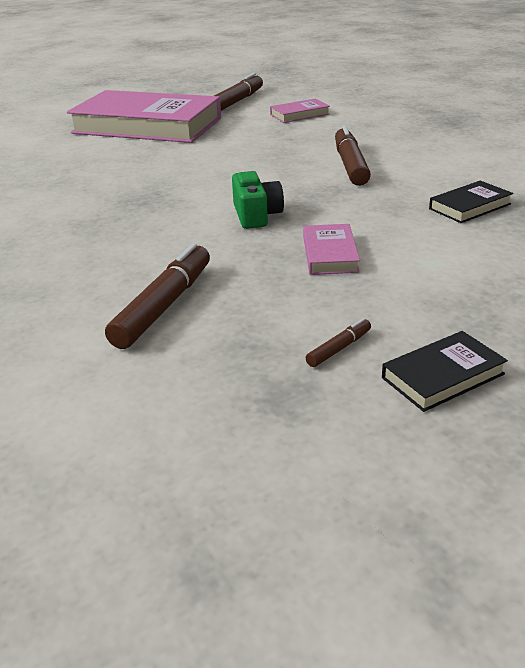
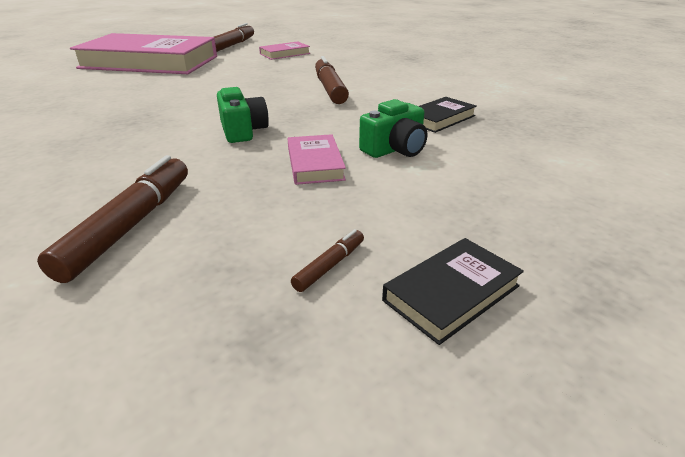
camera: 10 degrees left, 0 degrees up
none -> green camera [359,99,427,158]

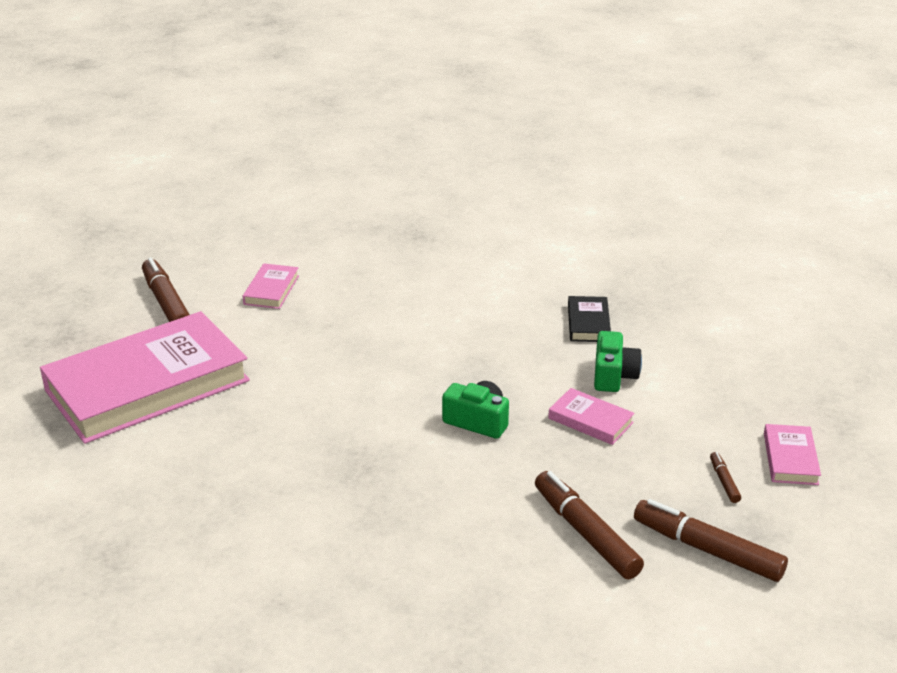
camera: 45 degrees left, 0 degrees up
brown marker [315,56,349,104] -> brown marker moved to [634,499,788,582]
black book [382,238,524,345] -> pink book [764,424,821,485]

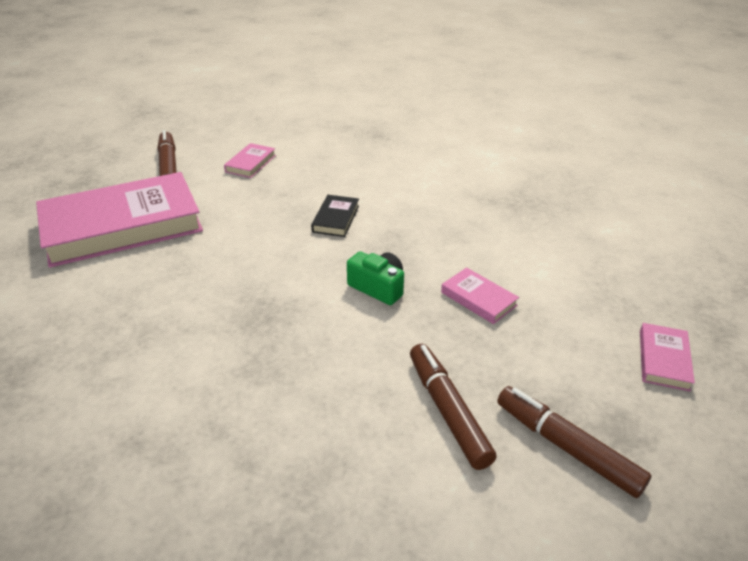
camera: 10 degrees right, 5 degrees up
black book [568,296,611,342] -> black book moved to [311,195,359,237]
green camera [594,331,642,392] -> none
brown marker [710,452,741,503] -> none

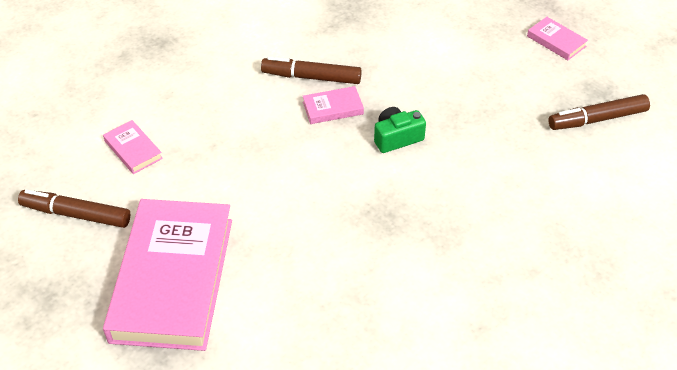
camera: 60 degrees left, 10 degrees up
black book [311,195,359,237] -> none
brown marker [410,344,497,470] -> brown marker moved to [261,57,362,84]
pink book [441,267,519,324] -> pink book moved to [303,86,364,124]

